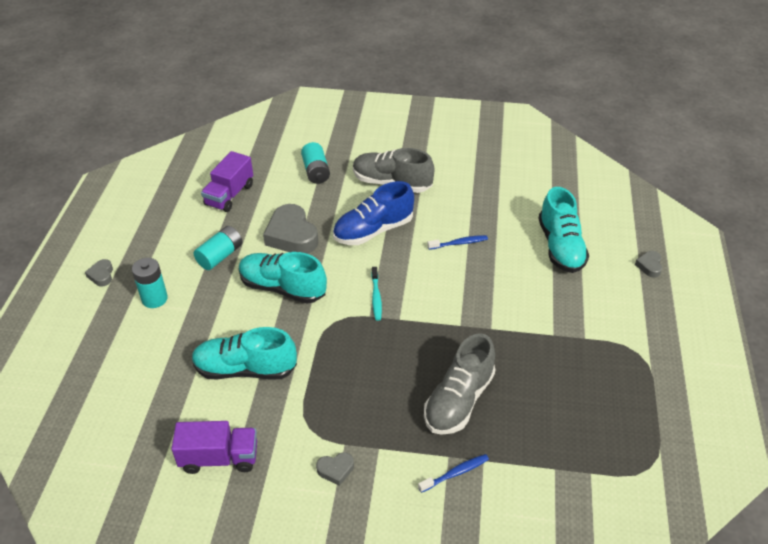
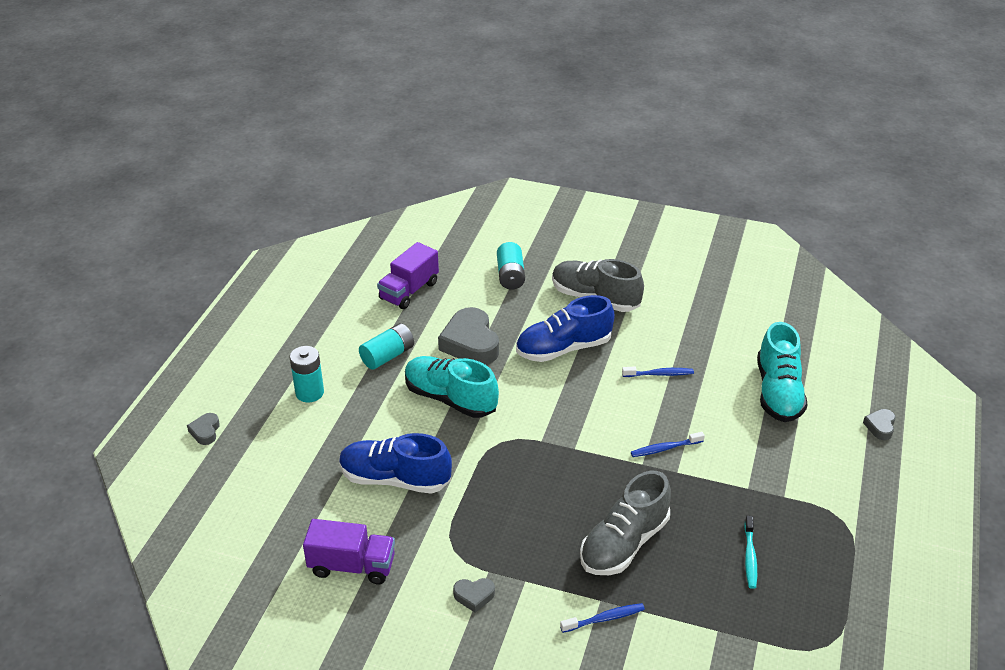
camera: 10 degrees right, 5 degrees down
grey heart [85,259,113,287] -> grey heart moved to [187,413,220,445]
turquoise shoe [192,327,297,380] -> blue shoe [339,433,452,494]
turquoise toothbrush [371,267,382,321] -> turquoise toothbrush moved to [744,516,757,589]
none -> blue toothbrush [631,432,705,457]

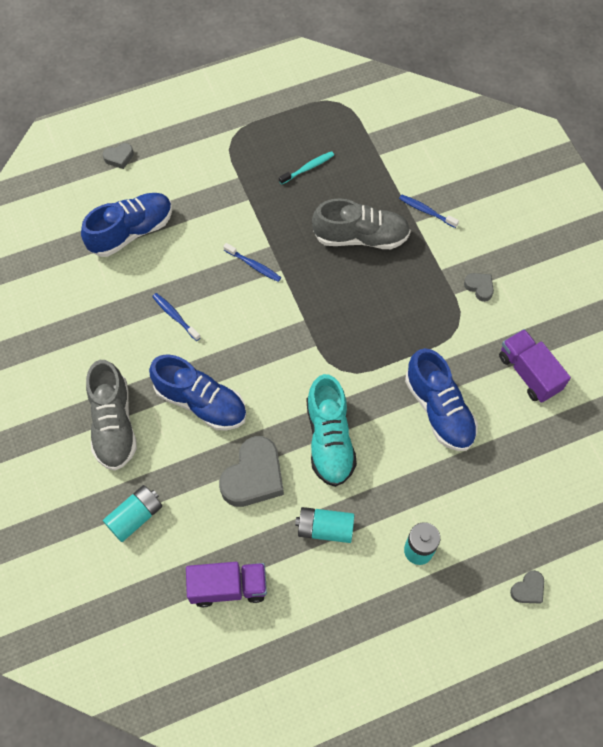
camera: 130 degrees left, 25 degrees up
turquoise shoe [757,322,807,422] -> blue shoe [81,193,172,257]

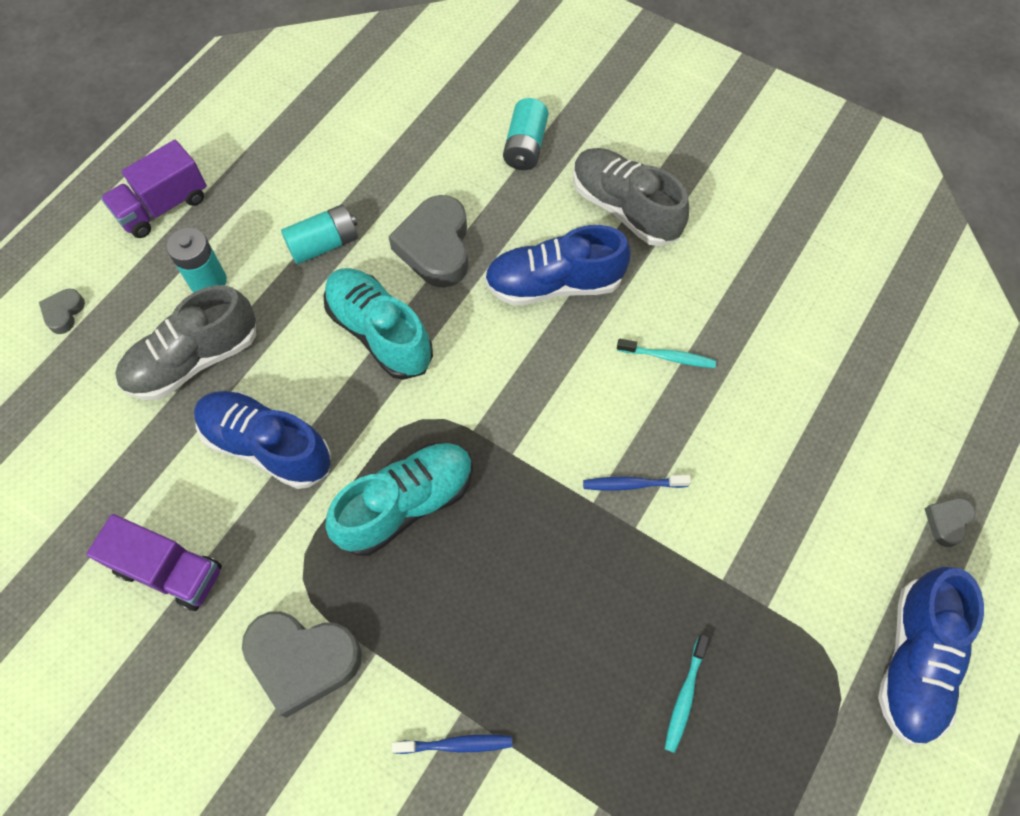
camera: 145 degrees right, 0 degrees up
blue shoe [81,193,172,257] -> blue shoe moved to [878,567,984,744]
blue toothbrush [152,293,201,341] -> turquoise toothbrush [617,339,716,368]
purple truck [186,562,267,607] -> purple truck moved to [101,140,207,238]
grey shoe [312,198,411,249] -> grey shoe moved to [115,285,256,400]
grey heart [464,273,494,302] -> grey heart [242,611,362,718], size x2.09
none -> turquoise shoe [325,443,473,556]

